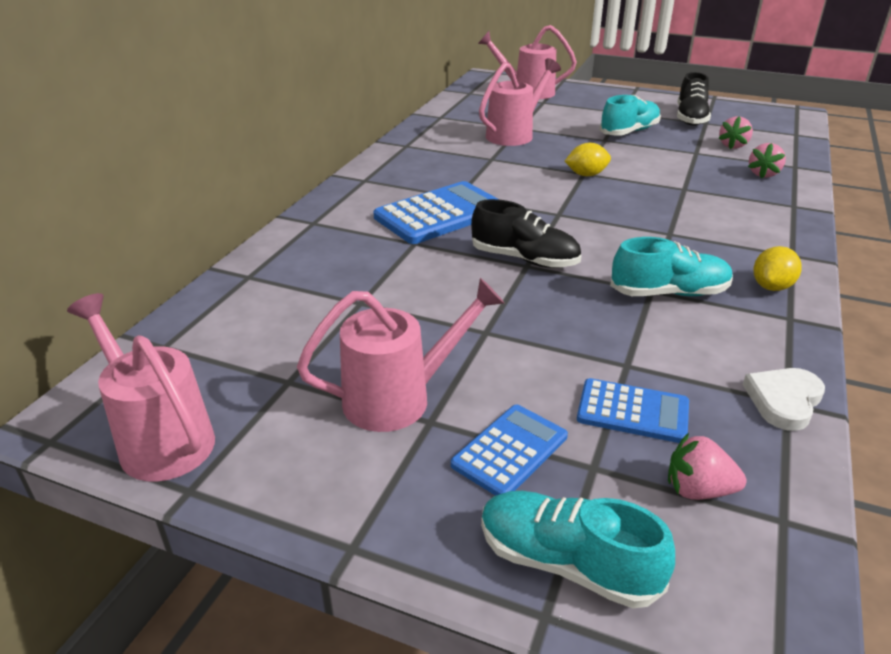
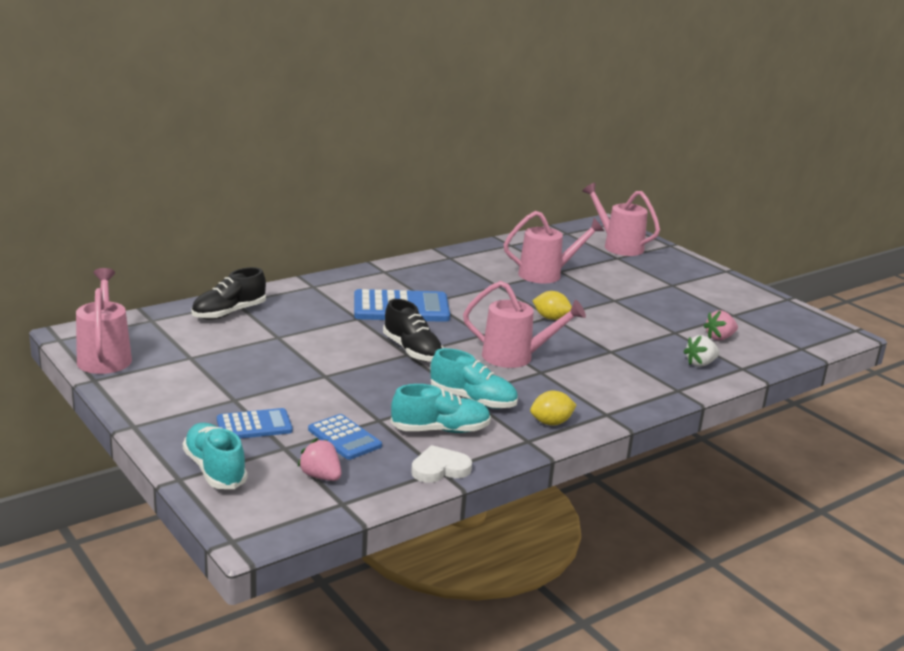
camera: 30 degrees right, 10 degrees down
pink watering can [297,278,504,432] -> pink watering can moved to [463,281,586,368]
turquoise shoe [599,95,661,136] -> turquoise shoe moved to [390,384,491,433]
black shoe [677,72,711,126] -> black shoe moved to [191,267,266,320]
pink strawberry [748,143,786,178] -> white strawberry [683,335,720,367]

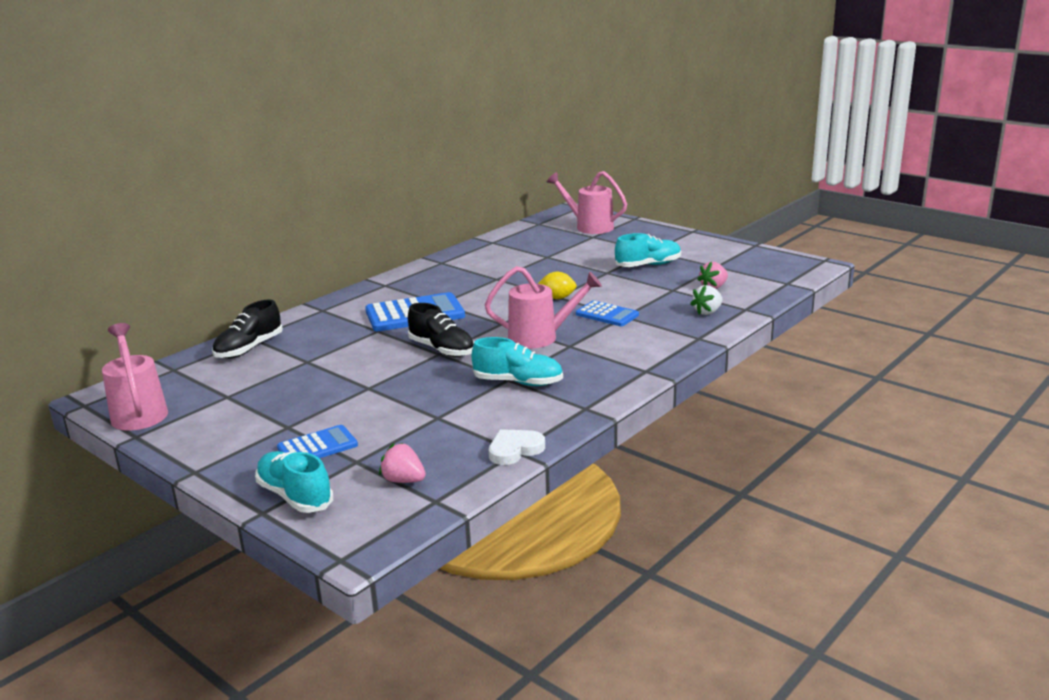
camera: 10 degrees left, 0 degrees up
blue calculator [308,414,382,460] -> blue calculator moved to [576,301,639,326]
turquoise shoe [390,384,491,433] -> turquoise shoe moved to [615,233,681,267]
pink watering can [504,211,604,284] -> none
yellow lemon [530,391,576,426] -> none

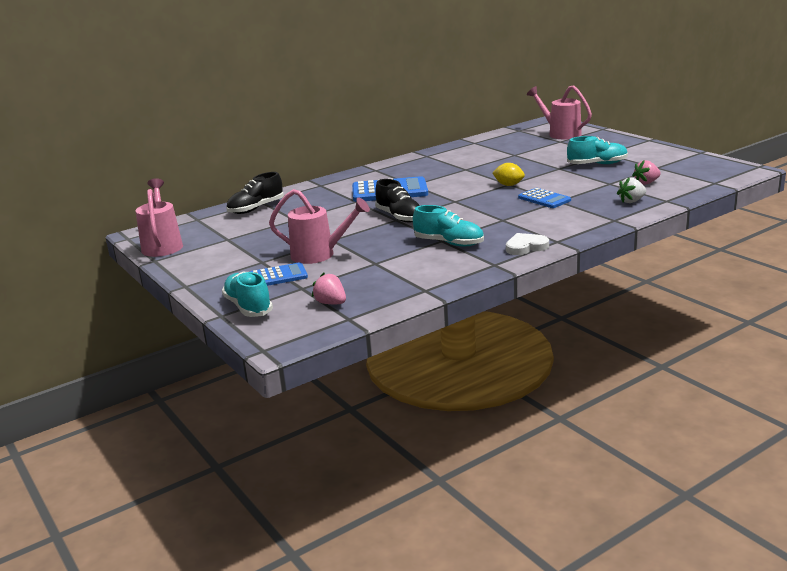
camera: 15 degrees right, 0 degrees up
pink watering can [485,266,602,348] -> pink watering can moved to [269,189,370,264]
white heart [489,429,545,465] -> white heart moved to [506,233,549,255]

